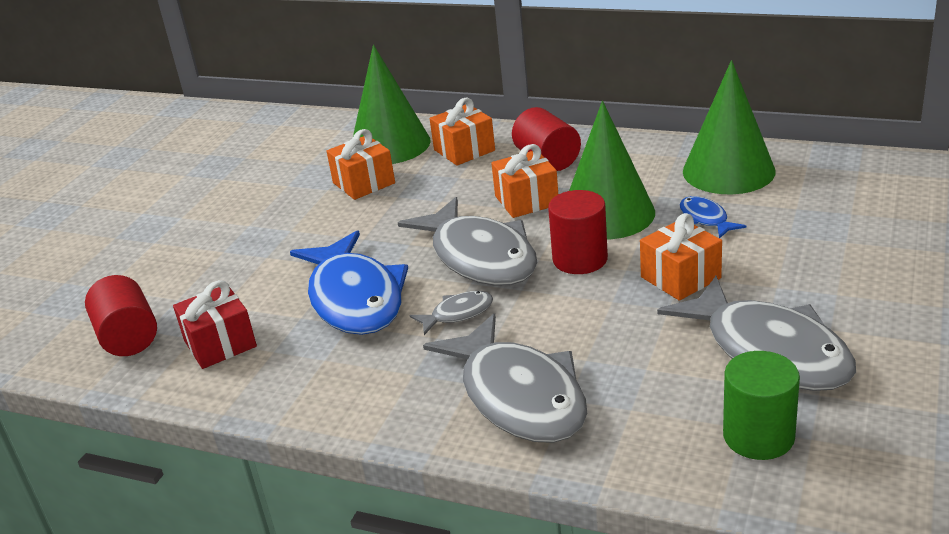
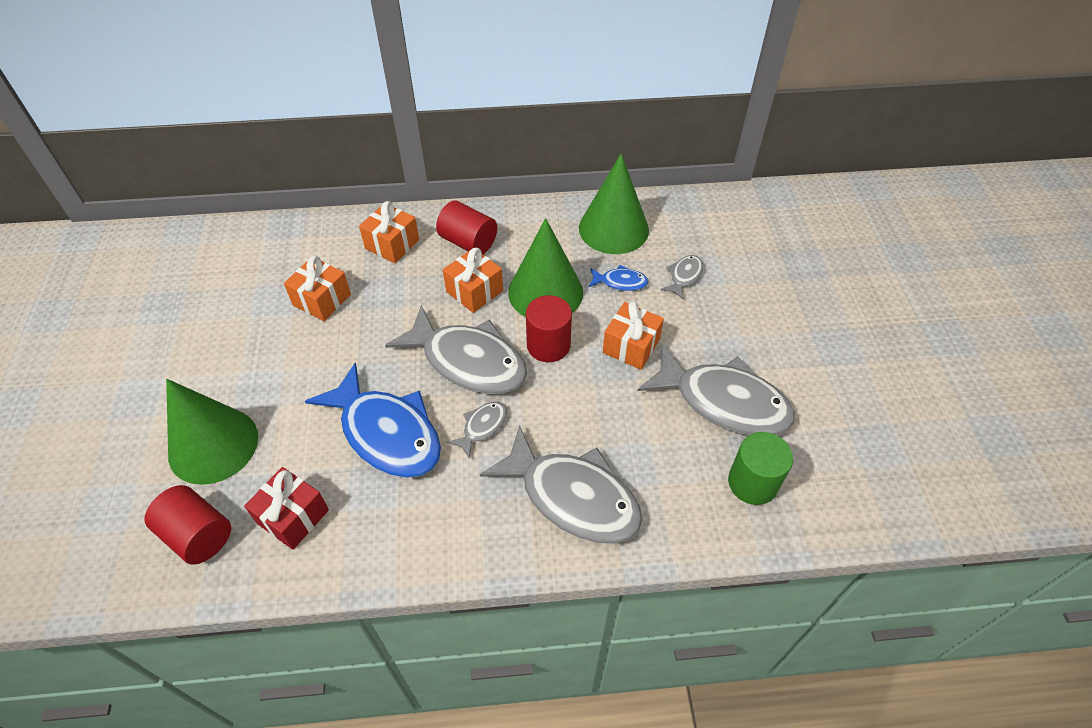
camera: 30 degrees left, 20 degrees up
green cone [353,45,431,164] -> green cone moved to [166,379,258,485]
blue fish [680,196,746,238] -> blue fish turned 150 degrees clockwise [588,265,649,291]
none -> grey fish [661,255,704,300]

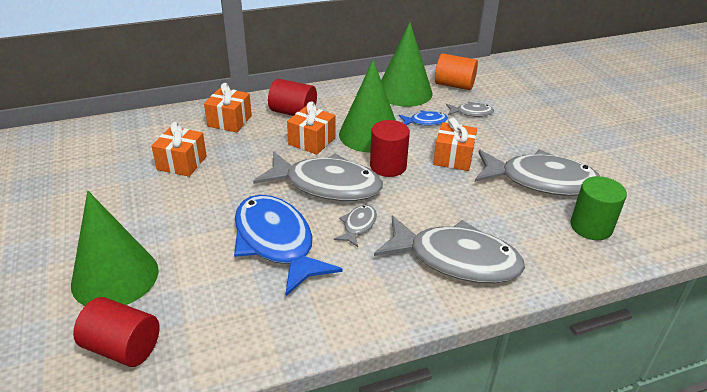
camera: 15 degrees left, 15 degrees down
red gift [244,467,329,550] -> none
blue fish [305,362,441,478] -> blue fish turned 150 degrees counterclockwise [234,195,342,296]
grey fish [661,255,704,300] -> grey fish turned 75 degrees clockwise [446,101,494,117]
none -> orange cylinder [435,53,478,90]

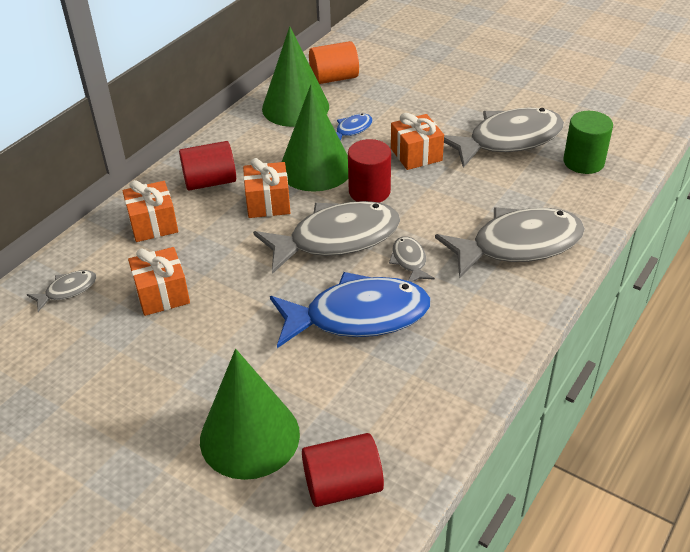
camera: 35 degrees left, 5 degrees up
blue fish [234,195,342,296] -> blue fish turned 150 degrees clockwise [270,272,430,348]
grey fish [446,101,494,117] -> grey fish moved to [27,270,96,312]

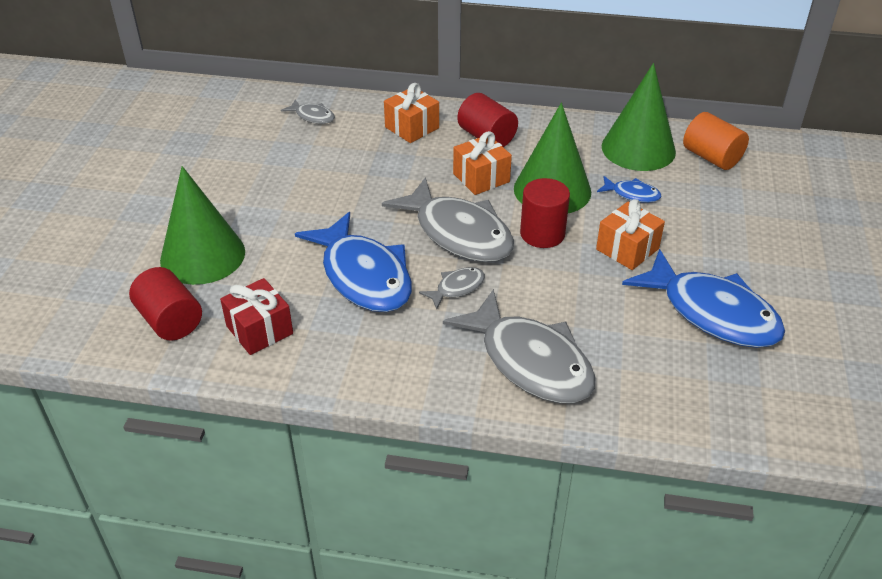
camera: 65 degrees right, 0 degrees up
orange gift [128,247,190,316] -> none
grey fish [444,108,564,168] -> blue fish [622,249,785,348]
green cylinder [563,111,613,174] -> none
none -> red gift [220,278,293,355]

